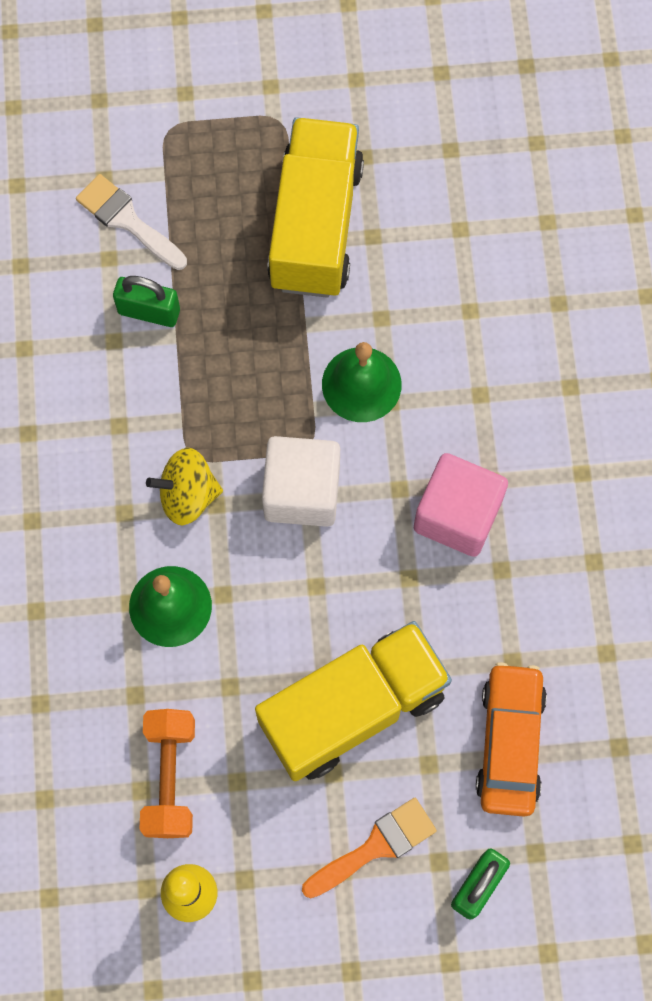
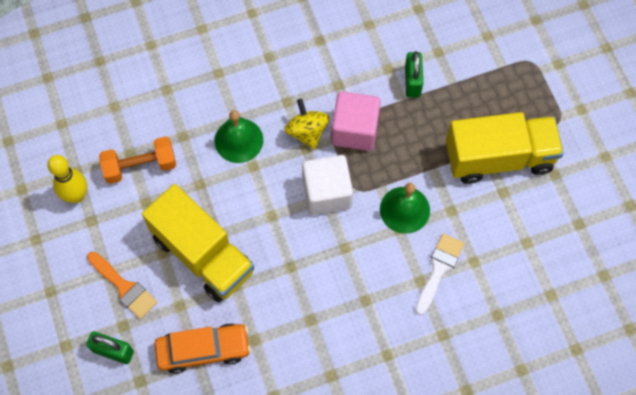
camera: 75 degrees right, 5 degrees down
white brush [76,174,187,270] -> white brush moved to [415,233,464,315]
pink cube [414,453,508,557] -> pink cube moved to [331,91,381,151]

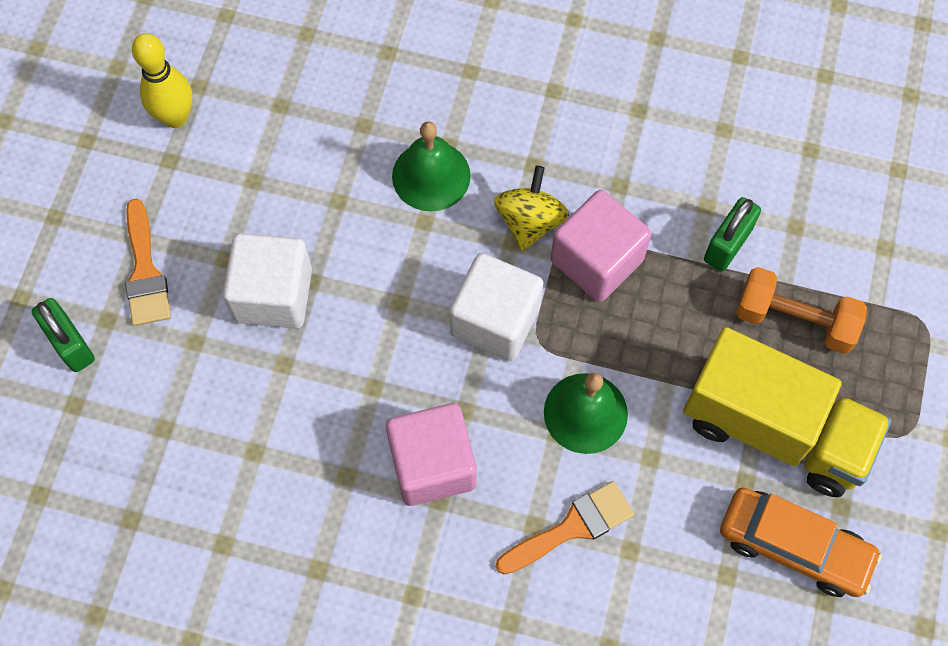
camera: 35 degrees right, 0 degrees up
orange dumbbell [99,136,176,184] -> orange dumbbell moved to [736,267,867,354]
yellow truck [142,184,255,303] -> white cube [223,233,312,328]
orange car [155,323,251,374] -> orange car moved to [720,488,882,597]
white brush [415,233,464,315] -> orange brush [496,481,634,575]
none -> pink cube [386,403,477,506]

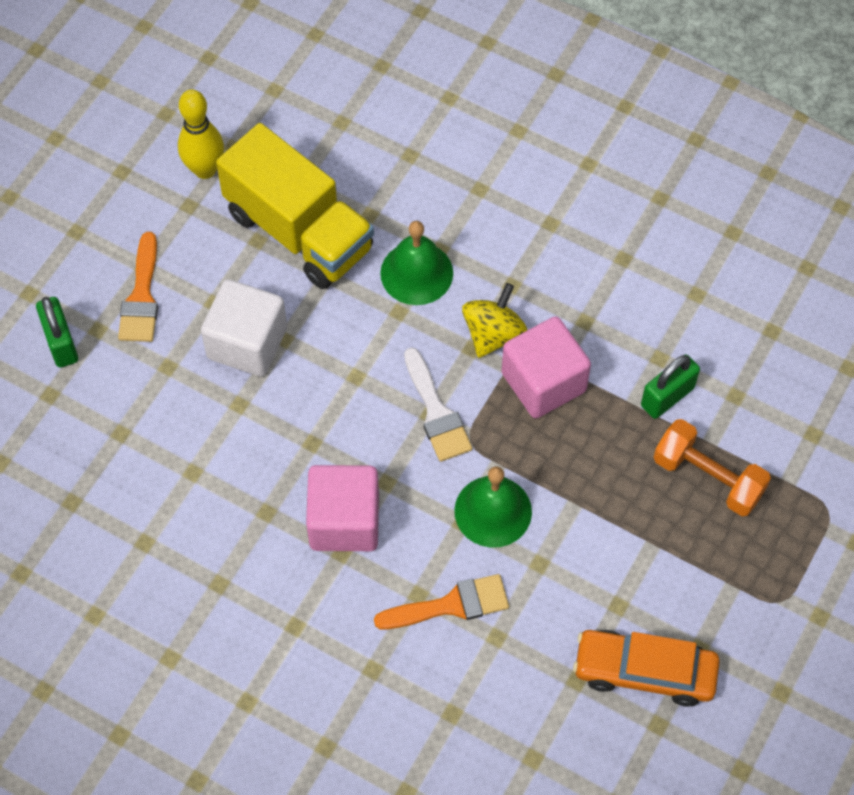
camera: 15 degrees right, 5 degrees down
white cube [449,253,543,361] -> white brush [404,347,473,462]
yellow truck [683,327,891,497] -> yellow truck moved to [216,123,374,289]
orange car [720,488,882,597] -> orange car turned 150 degrees clockwise [573,630,720,707]

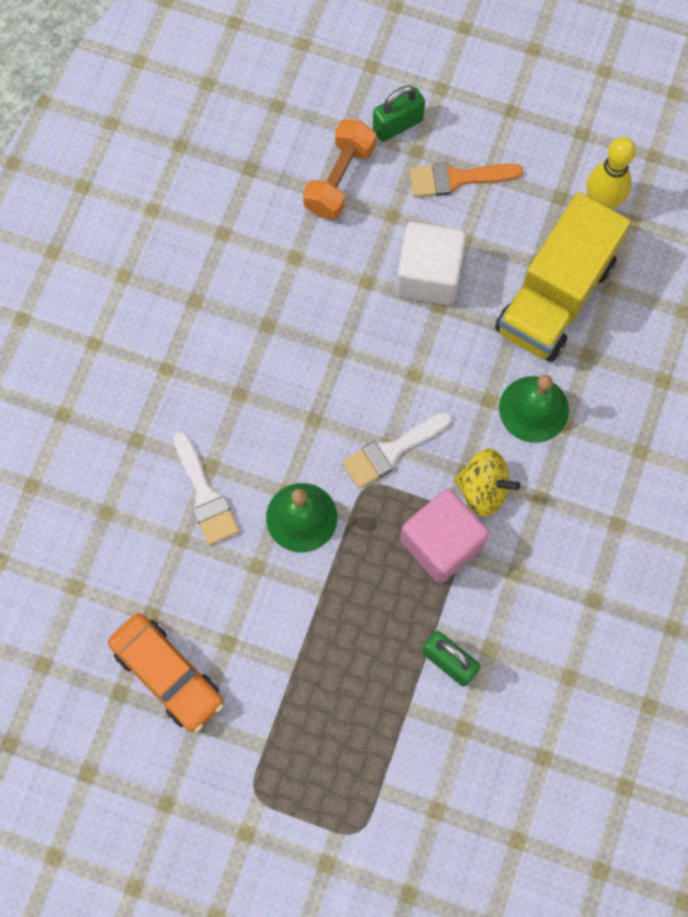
camera: 80 degrees right, 10 degrees up
pink cube [306,465,379,551] -> none
orange brush [374,574,509,629] -> white brush [173,431,239,545]
orange car [573,630,720,707] -> orange car turned 135 degrees clockwise [108,613,224,733]
orange dumbbell [654,419,771,516] -> orange dumbbell moved to [303,119,376,220]

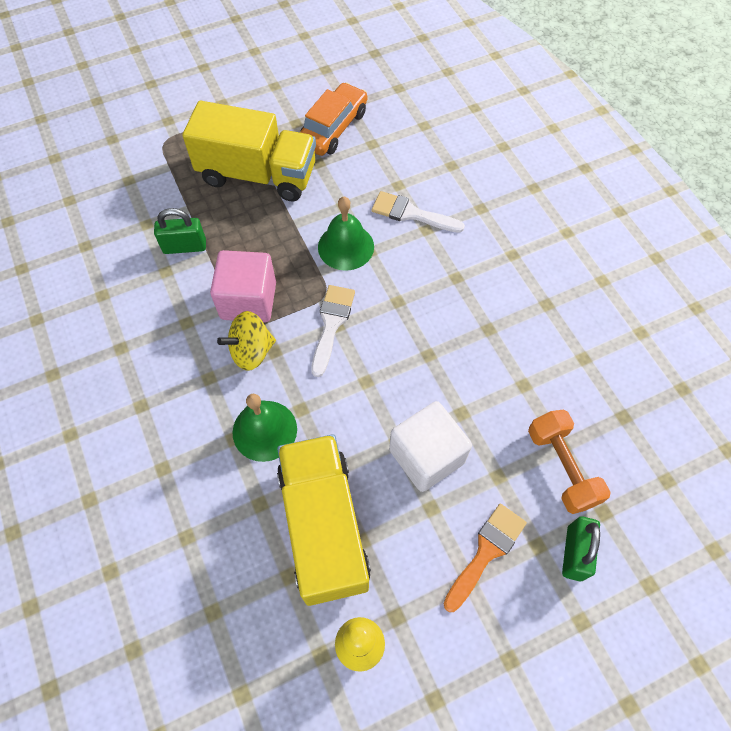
camera: 135 degrees right, 10 degrees down
orange car [108,613,224,733] -> orange car turned 120 degrees clockwise [300,82,367,156]
none -> yellow truck [182,101,316,202]

